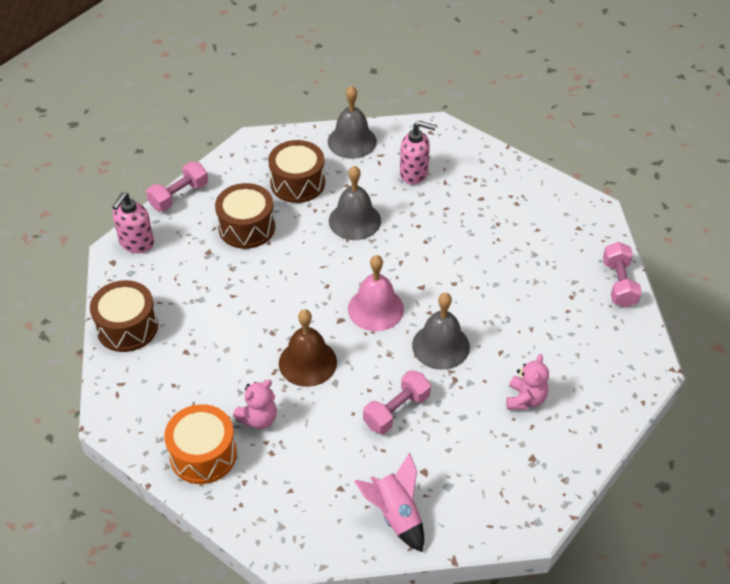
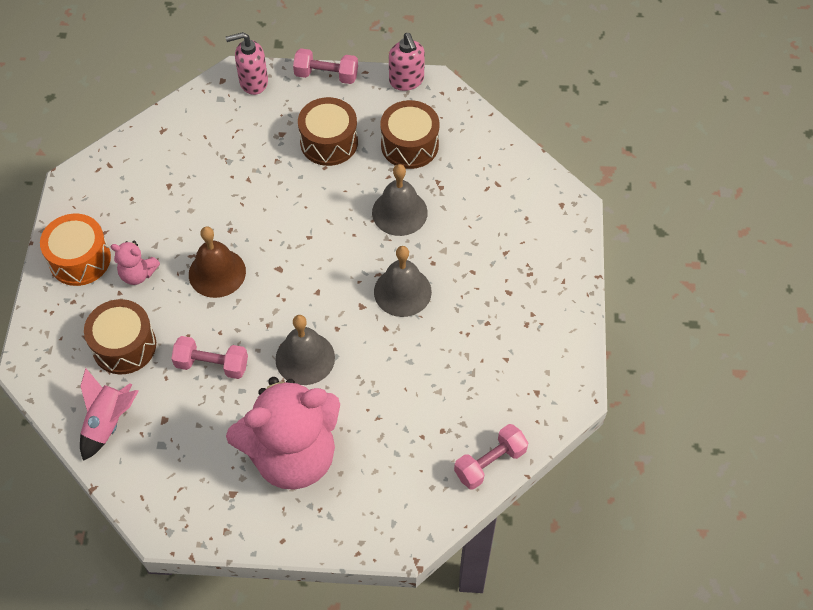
camera: 55 degrees right, 10 degrees up
brown drum [90,280,158,352] -> brown drum moved to [84,299,156,374]
grey bell [328,86,377,159] -> grey bell moved to [374,246,432,317]
pink bell [348,255,404,331] -> none
pink soap dispenser [400,121,436,185] -> pink soap dispenser moved to [389,33,425,91]
pink teddy bear [506,354,549,410] -> pink teddy bear [226,377,340,490], size x2.42

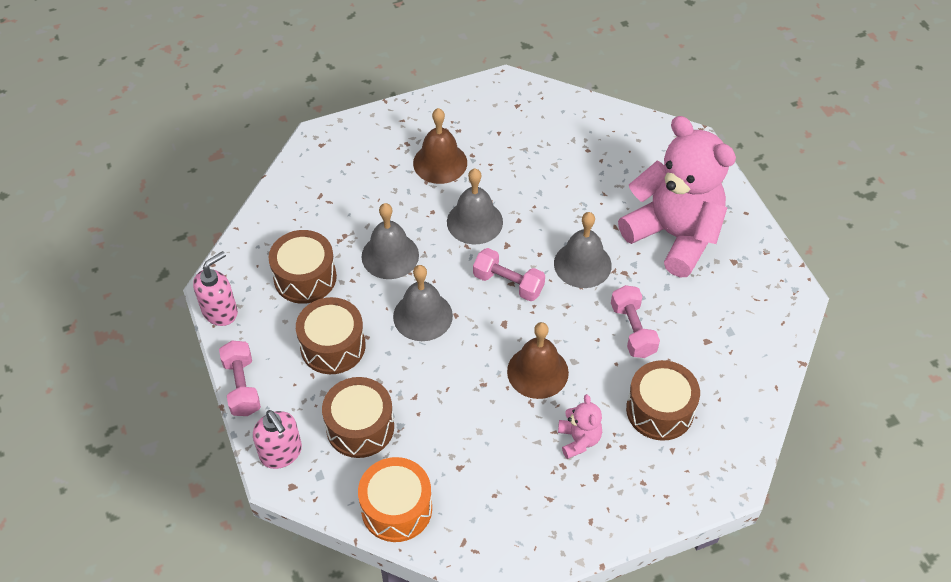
camera: 115 degrees left, 5 degrees down
orange drum [40,214,111,286] -> orange drum moved to [358,457,432,542]
pink rocket [80,368,138,461] -> none
pink dumbbell [454,424,528,490] -> pink dumbbell moved to [473,248,545,301]
none -> brown drum [322,377,394,458]
none -> grey bell [393,265,453,341]
none -> brown bell [413,108,467,184]

